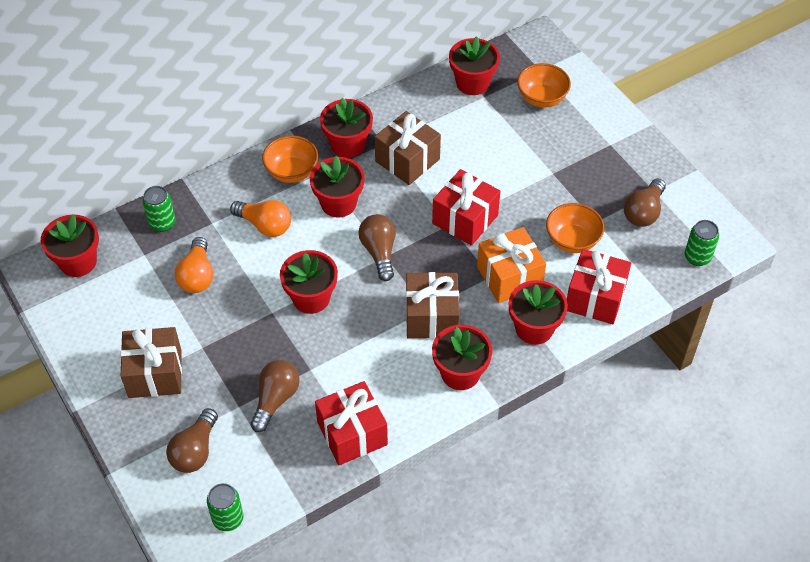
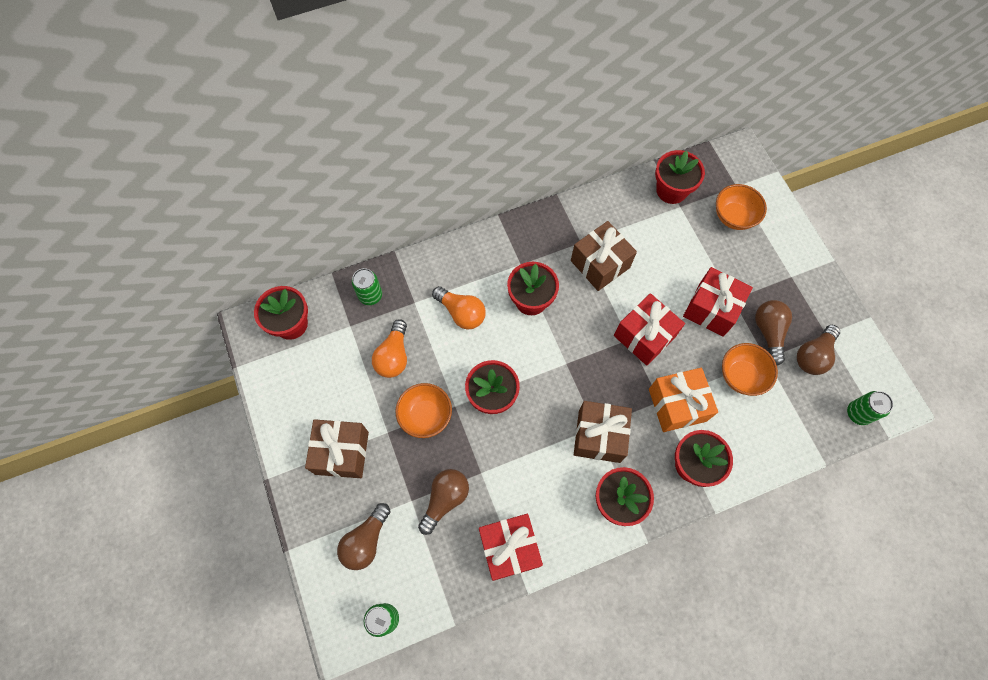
camera: 10 degrees right, 15 degrees up
orange bowl [262,136,318,183] -> orange bowl moved to [395,383,452,438]
red flower pot [320,98,373,158] -> none
brown light bulb [358,214,396,281] -> brown light bulb moved to [755,300,792,366]
red gift [567,249,631,324] -> red gift moved to [683,267,753,337]

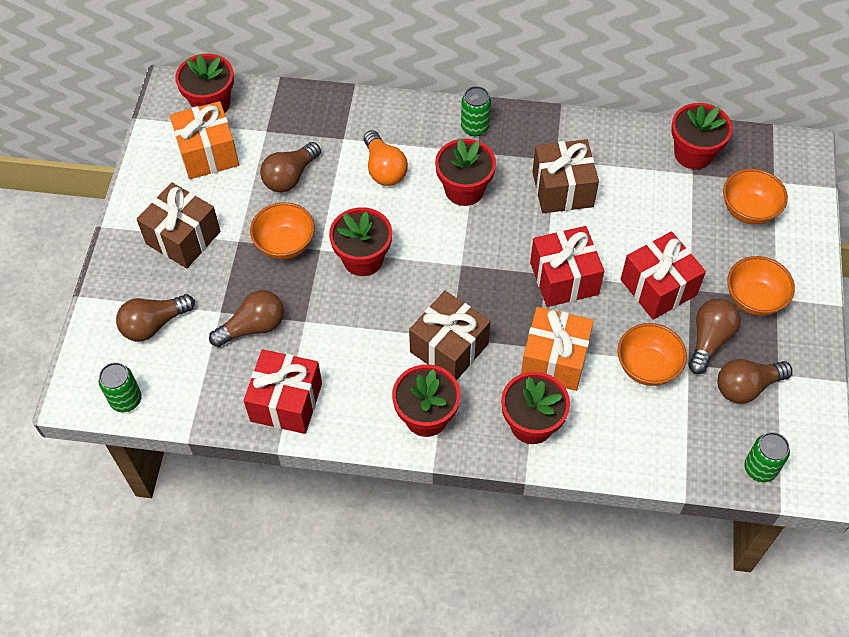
camera: 30 degrees right, 10 degrees down
green can [352,268,382,305] -> green can moved to [461,86,491,136]
orange light bulb [372,319,407,378] -> brown light bulb [260,142,321,192]
none -> orange gift [170,101,239,179]
none -> orange bowl [727,256,795,316]

